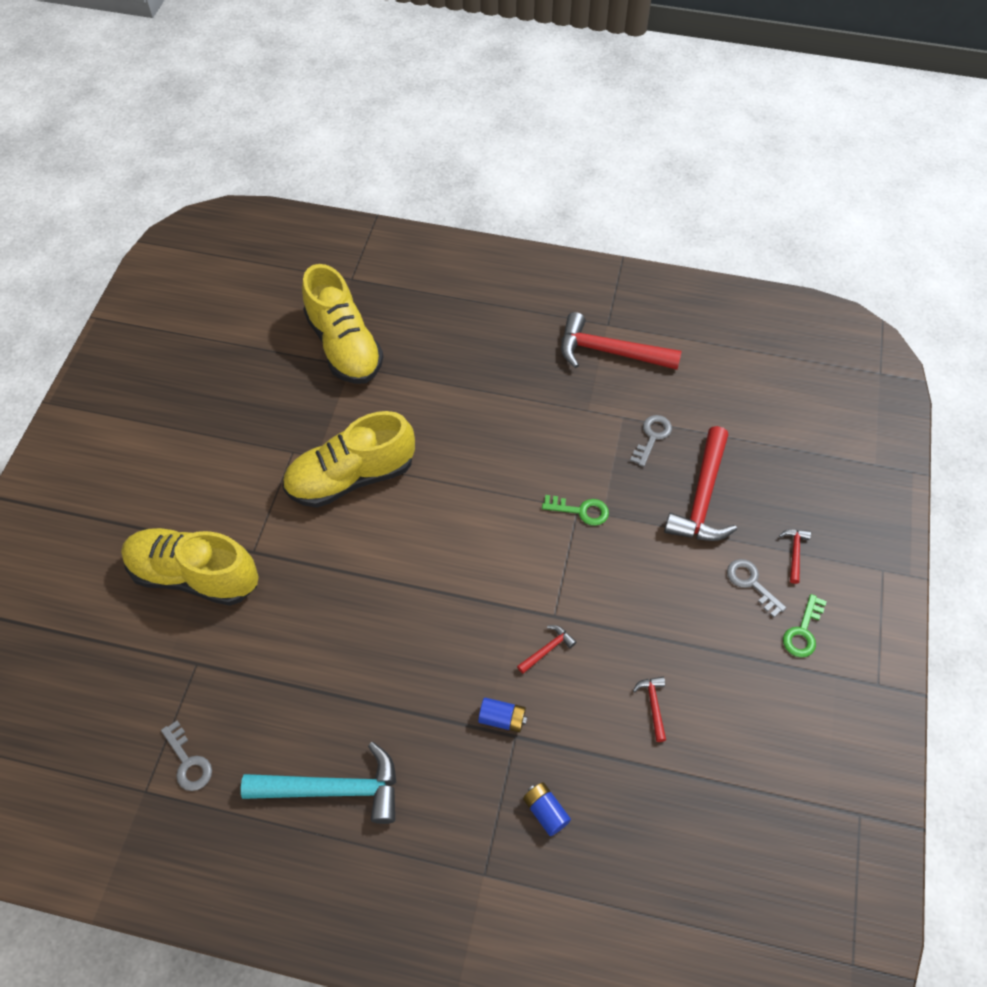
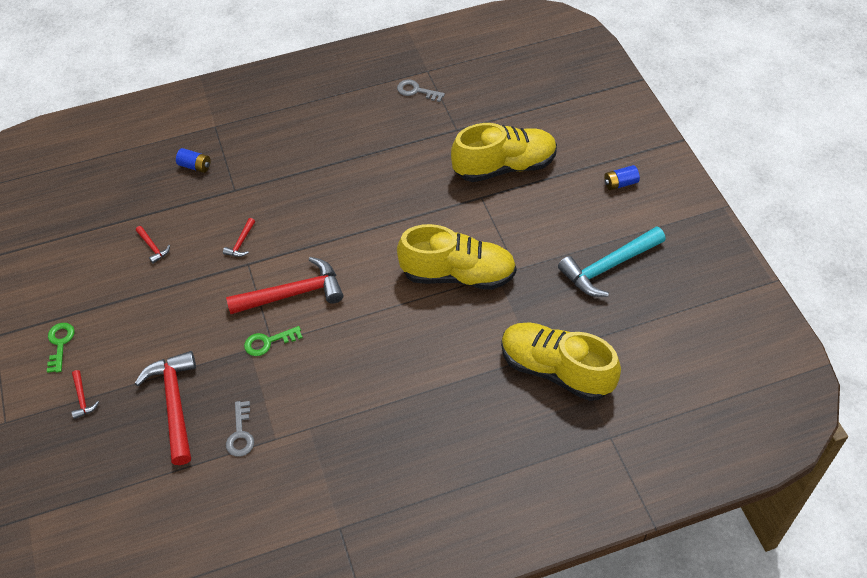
camera: 150 degrees right, 5 degrees down
turquoise hammer [241,742,396,824] -> turquoise hammer moved to [558,226,666,297]
yellow shoe [282,411,415,508] -> yellow shoe turned 60 degrees clockwise [397,224,517,290]
blue battery [478,698,527,733] -> blue battery moved to [604,165,640,190]
red hammer [561,312,682,370] -> red hammer moved to [226,257,343,314]
grey key [727,559,786,618] -> none

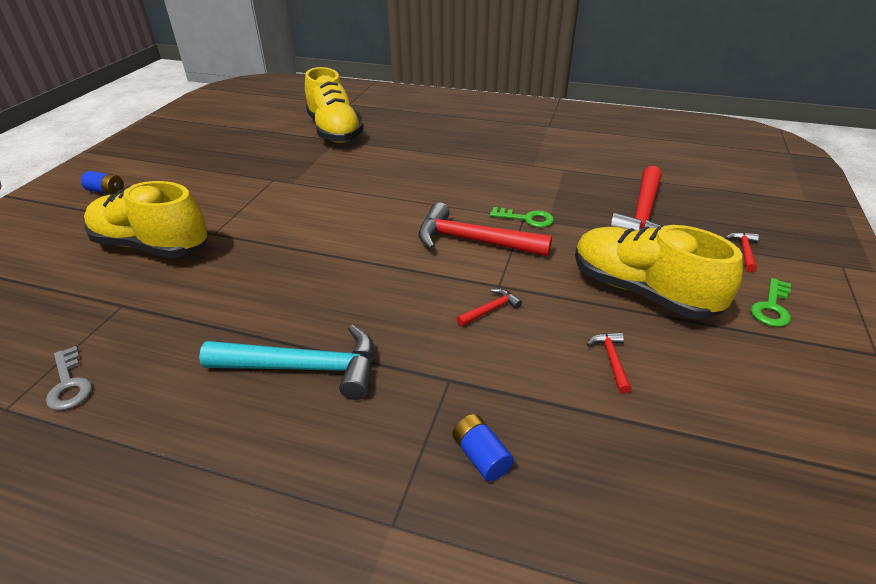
camera: 145 degrees left, 15 degrees down
grey key [226,401,254,457] -> none
yellow shoe [397,224,517,290] -> yellow shoe moved to [575,225,743,319]
turquoise hammer [558,226,666,297] -> turquoise hammer moved to [199,325,374,400]

